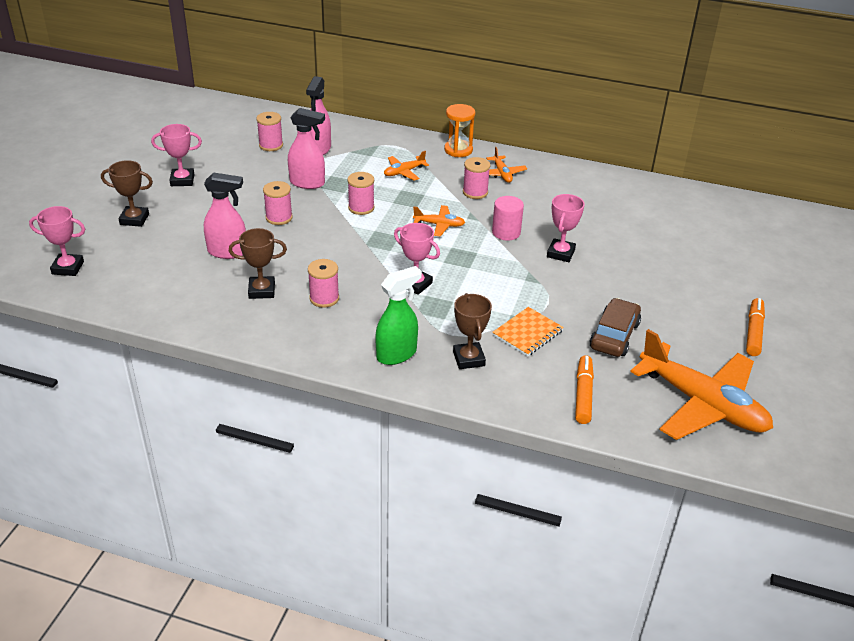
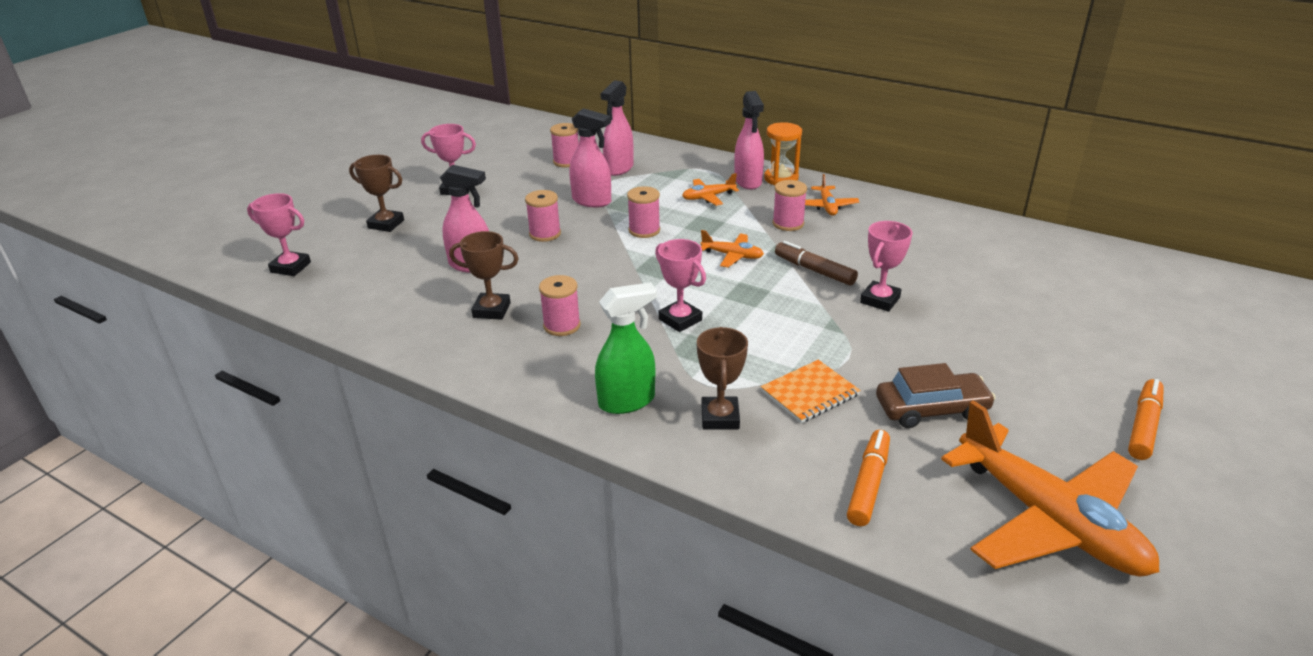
camera: 15 degrees right, 5 degrees down
pink cylinder [492,196,524,241] -> brown marker [775,241,858,286]
brown car [590,298,641,357] -> brown car turned 45 degrees clockwise [876,363,996,428]
none -> pink spray bottle [734,91,764,189]

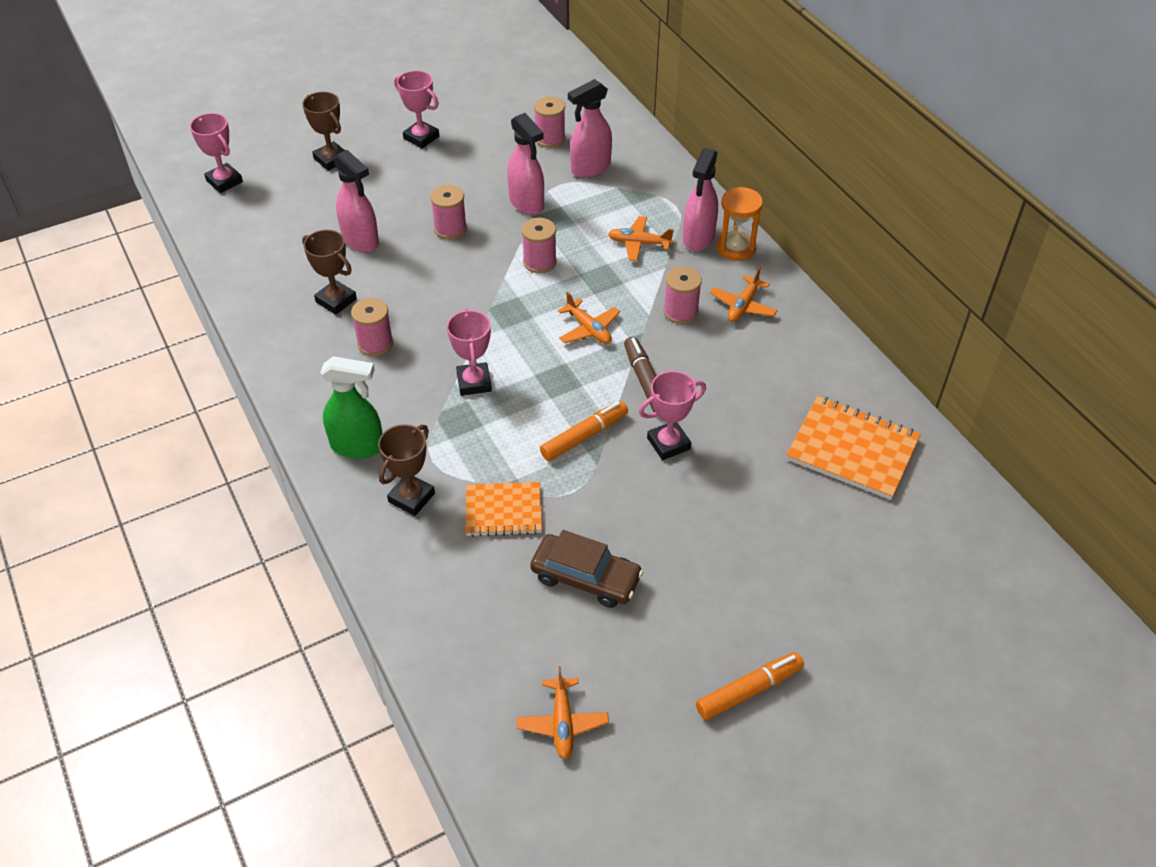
camera: 30 degrees right, 15 degrees up
orange marker [847,430,890,526] -> orange marker moved to [540,401,628,461]
orange plane [941,400,1159,577] -> orange plane [516,666,609,759], size x0.44
none -> orange notebook [786,396,921,500]

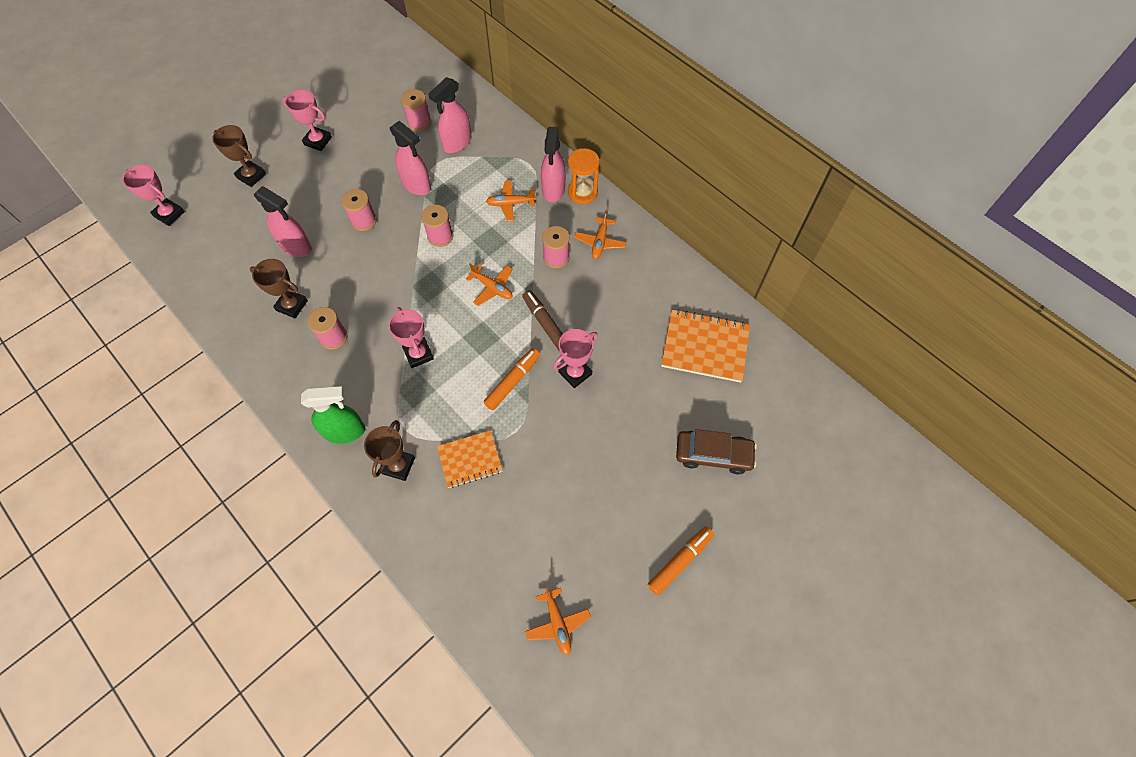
camera: 15 degrees left, 15 degrees up
brown car [530,530,643,608] -> brown car moved to [676,429,757,474]

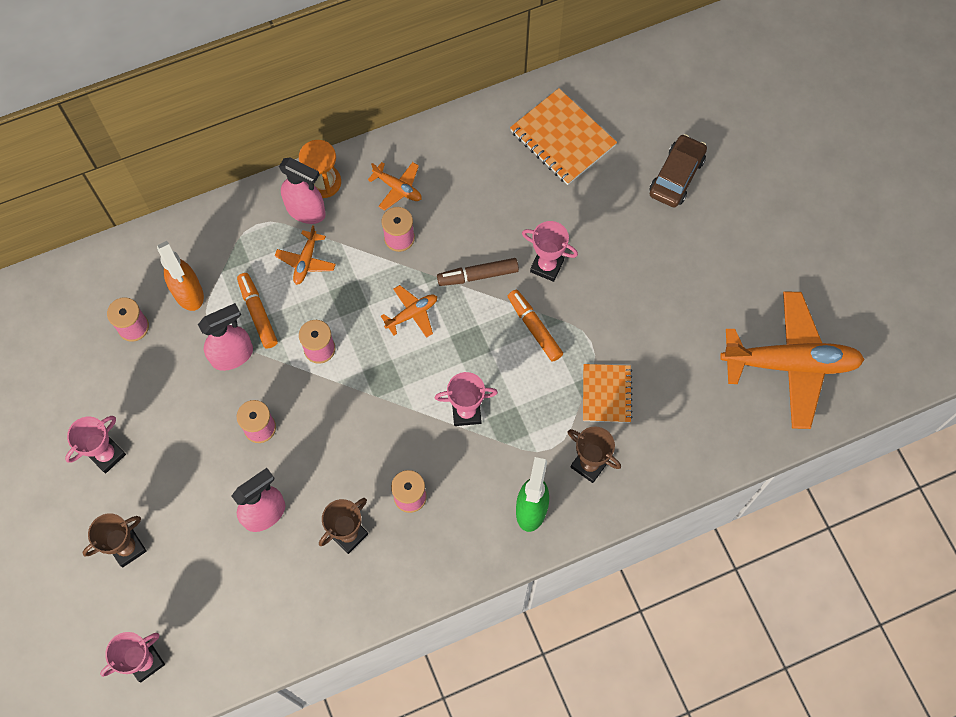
camera: 70 degrees left, 5 degrees up
pink spray bottle [428,77,471,153] -> orange spray bottle [157,241,204,311]
orange plane [525,587,591,655] -> orange plane [720,291,865,429], size x2.27
pink trophy [553,329,598,388] -> pink trophy turned 45 degrees counterclockwise [522,221,578,282]
orange marker [647,526,714,595] -> orange marker moved to [237,273,278,349]
orange notebook [661,309,750,383] -> orange notebook turned 75 degrees counterclockwise [510,88,617,185]

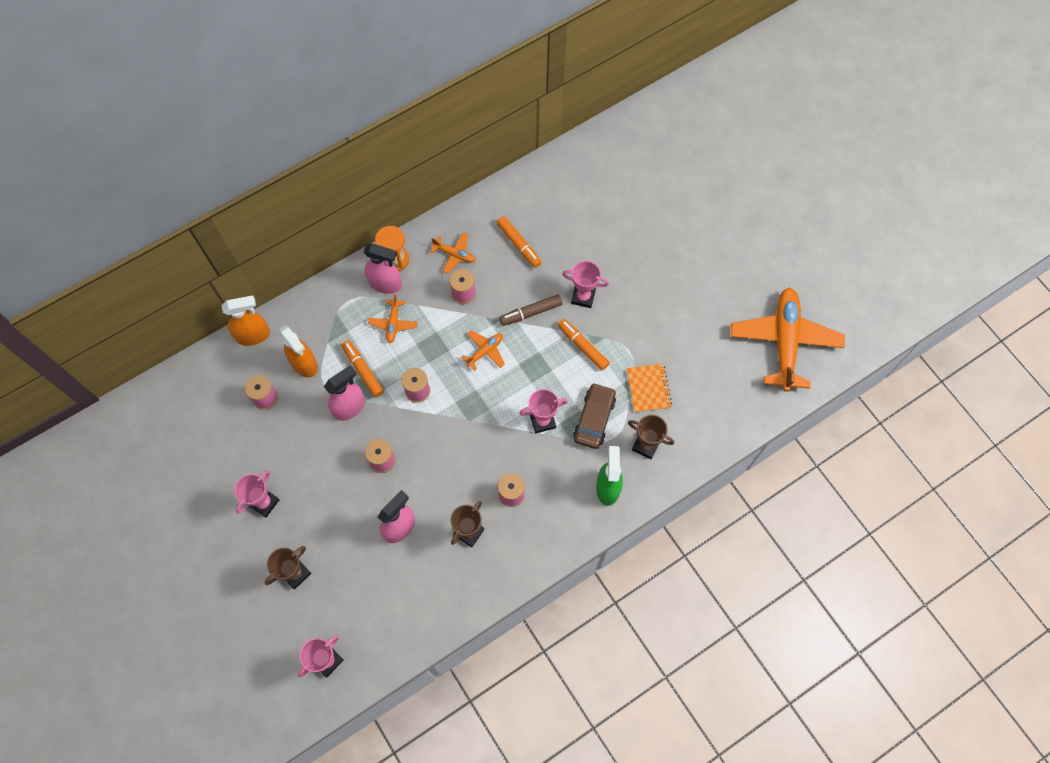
camera: 10 degrees left, 0 degrees up
orange notebook [510,88,617,185] -> none
brown car [650,134,707,208] -> brown car moved to [573,383,616,449]
orange plane [720,291,865,429] -> orange plane turned 75 degrees counterclockwise [730,288,845,392]
none -> orange spray bottle [222,295,270,346]
none -> orange marker [497,216,542,268]

